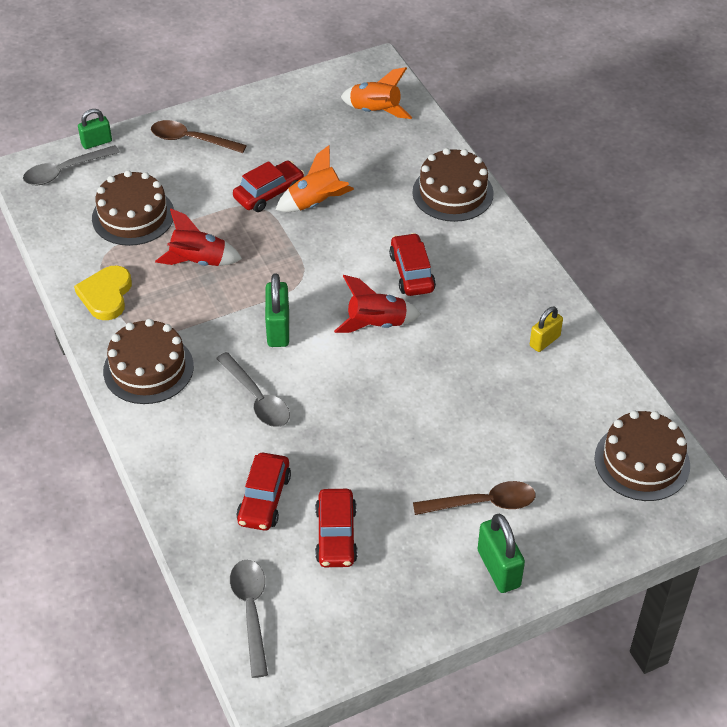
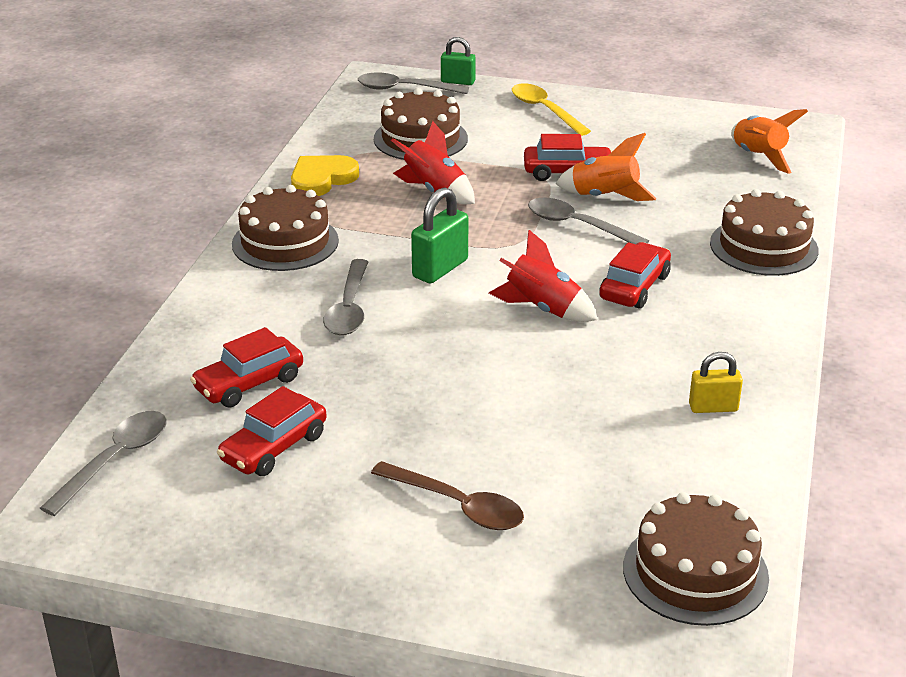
camera: 40 degrees right, 15 degrees down
brown spoon [151,120,247,153] -> yellow spoon [512,83,591,136]
green padlock [478,514,525,593] -> none
none -> grey spoon [528,198,649,244]

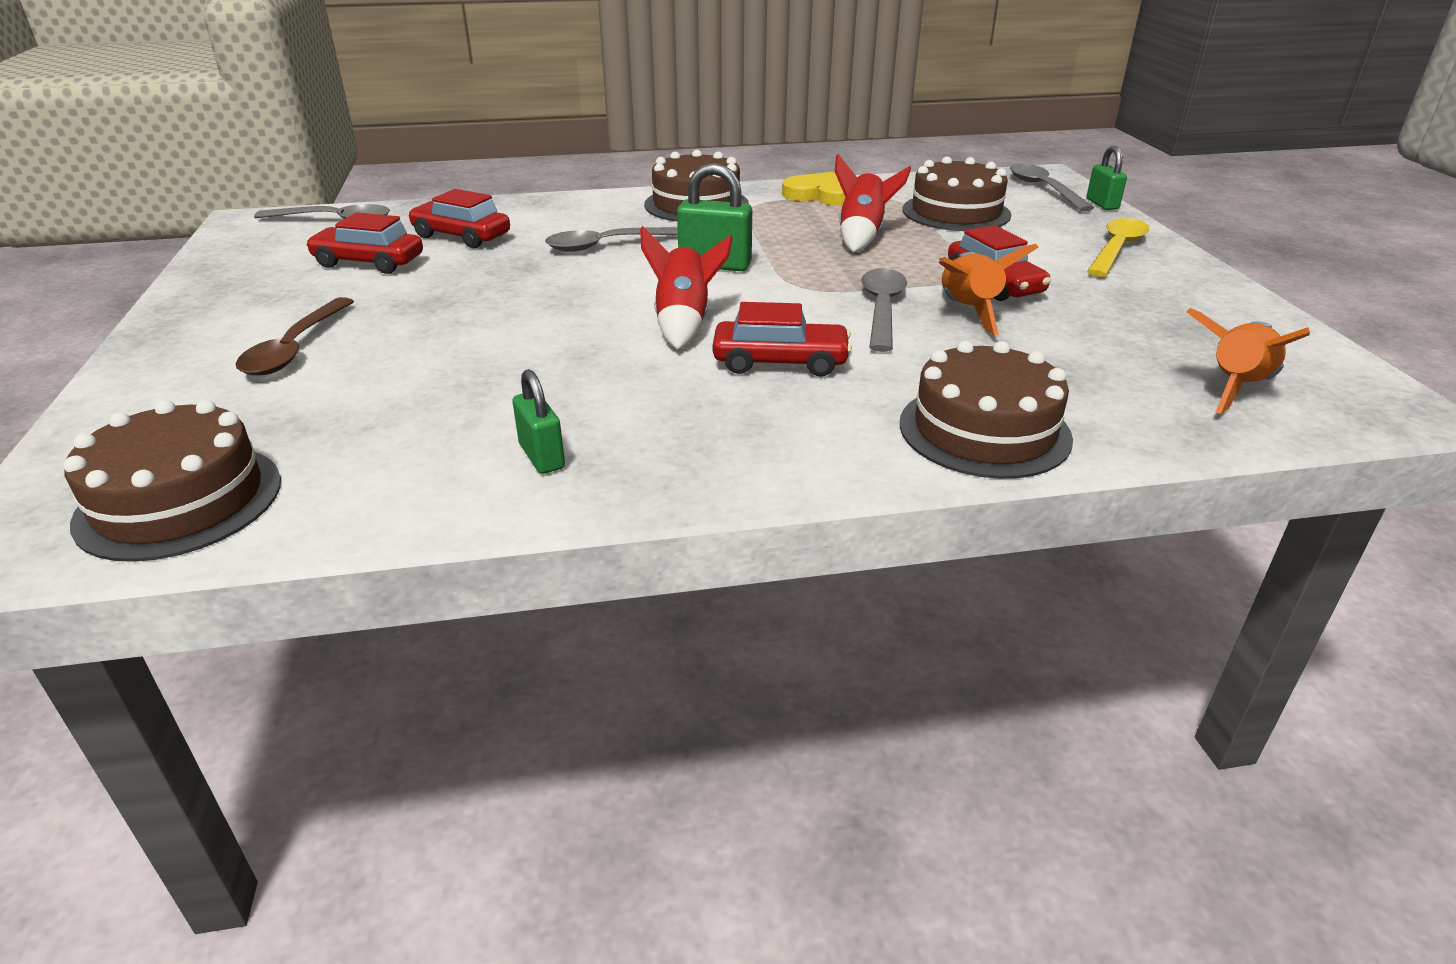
camera: 65 degrees right, 0 degrees up
yellow padlock [689,352,743,413] -> green padlock [512,369,565,474]

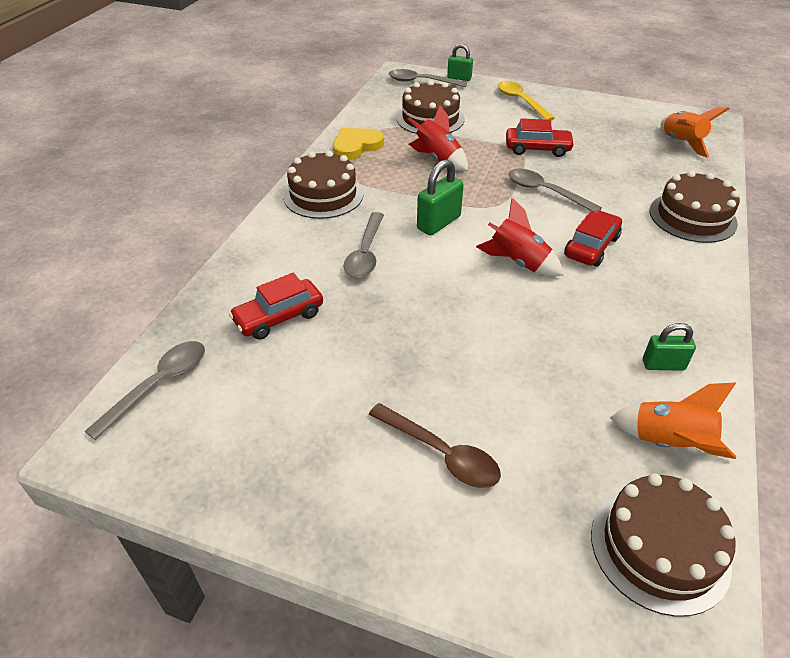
camera: 60 degrees left, 10 degrees up
red car [305,212,423,274] -> none
orange rocket [938,244,1039,335] -> orange rocket moved to [610,382,736,459]

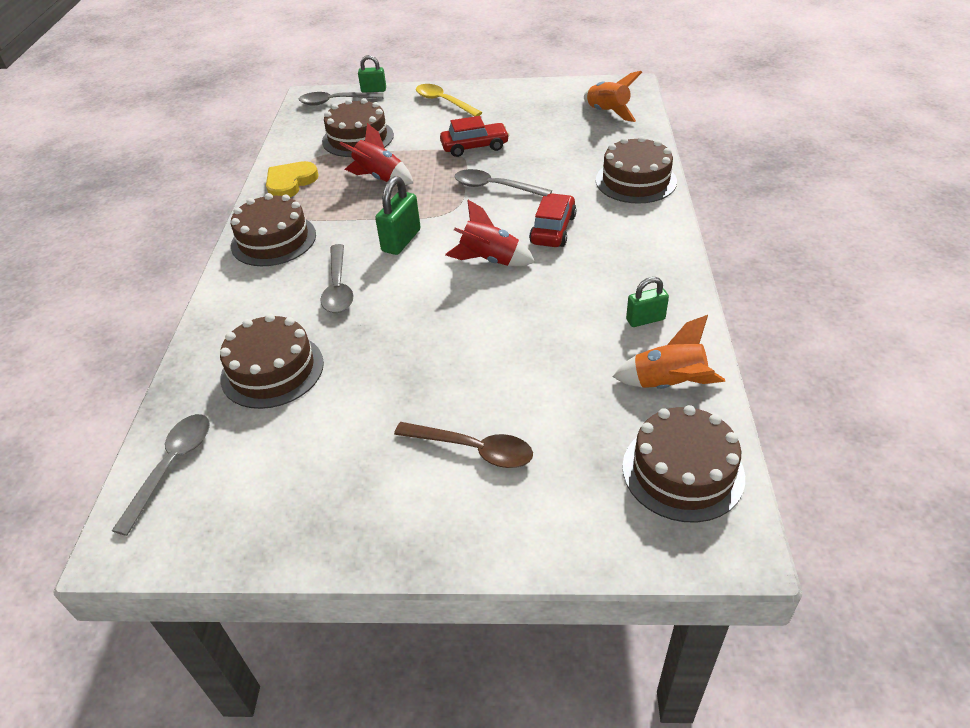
camera: 15 degrees left, 0 degrees up
red car [229,273,323,340] -> brown cake [220,314,324,409]

